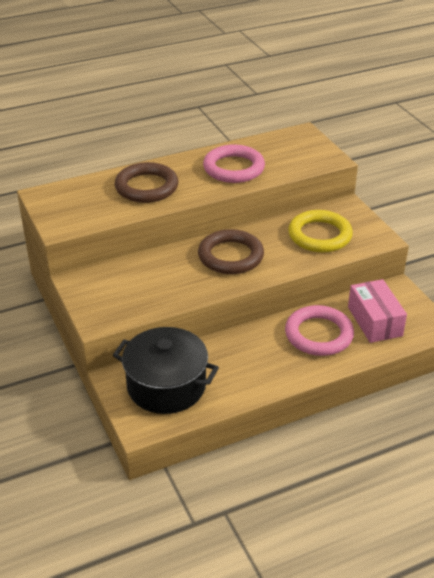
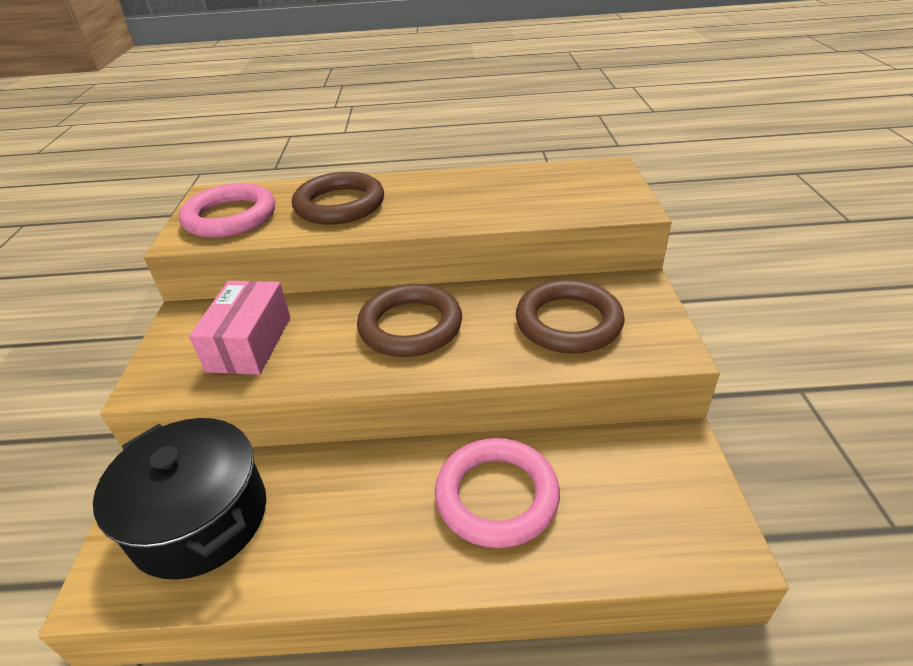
camera: 25 degrees right, 0 degrees up
pink ring [203,145,265,183] -> pink ring moved to [179,183,275,238]
yellow ring [288,210,353,252] -> brown ring [516,279,625,354]
pink box [348,279,407,343] -> pink box moved to [189,281,290,375]

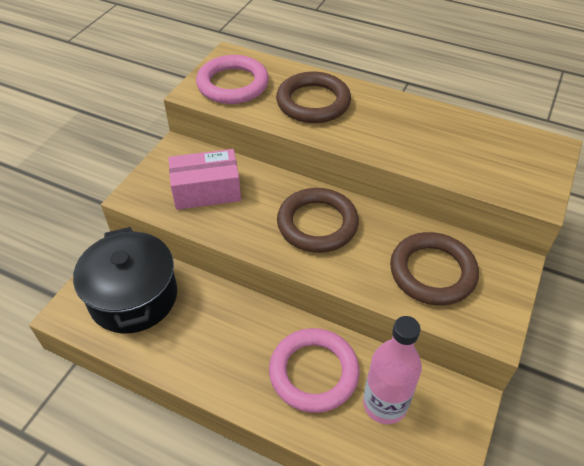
camera: 25 degrees right, 10 degrees up
pink box [189,281,290,375] -> pink box turned 45 degrees clockwise [168,149,241,210]
none -> pink bottle [363,316,422,424]

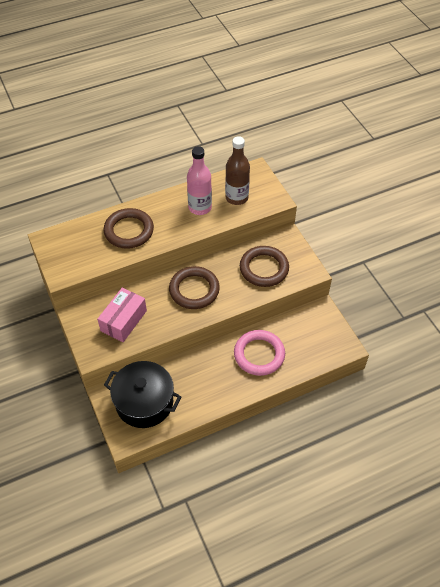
camera: 50 degrees left, 5 degrees up
pink ring [196,55,269,104] -> none
pink bottle [363,316,422,424] -> pink bottle moved to [187,146,212,215]
none -> brown bottle [225,136,250,205]

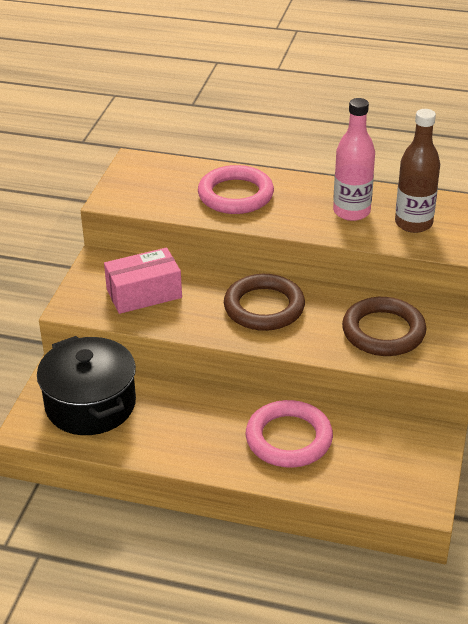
camera: 40 degrees right, 15 degrees down
brown ring [104,208,154,249] -> pink ring [198,165,274,214]

